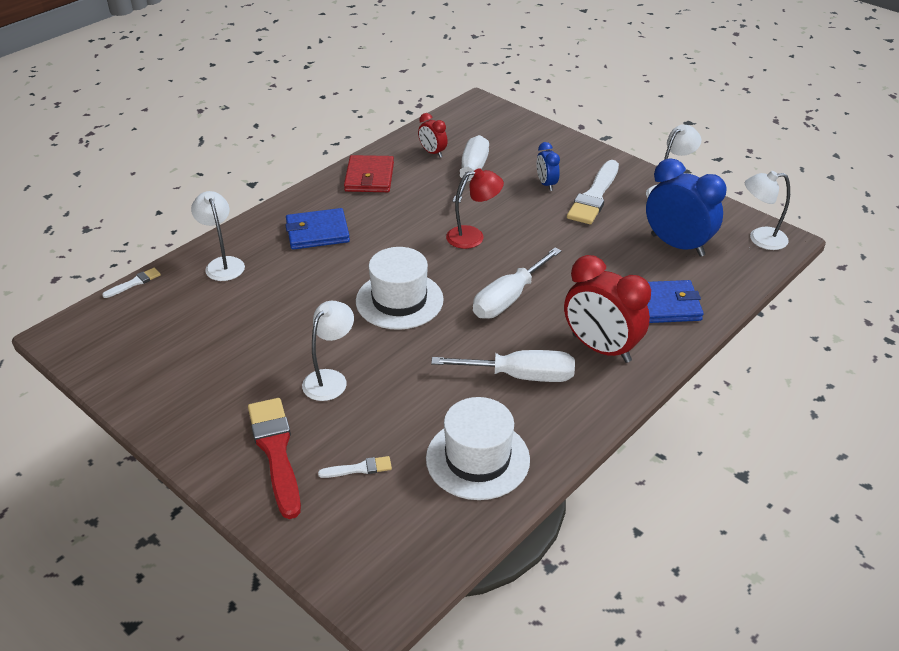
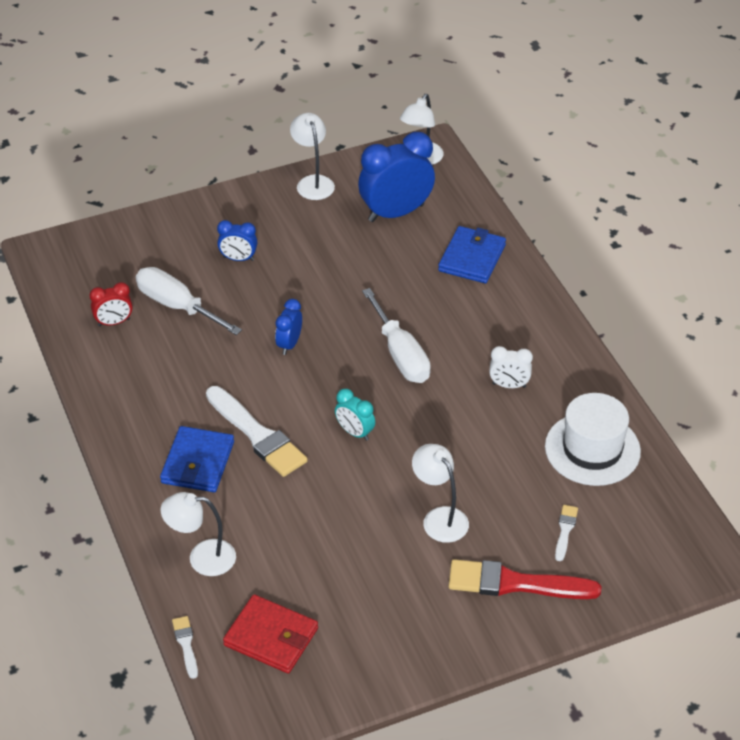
camera: 65 degrees left, 5 degrees up
red wallet [344,155,394,192] -> red wallet moved to [223,595,318,673]
white hat [356,247,444,330] -> turquoise clock [335,389,375,441]
white screwdriver [431,350,575,382] -> white clock [489,346,533,388]
red lamp [446,168,504,249] -> blue clock [275,299,302,355]
red clock [564,255,651,363] -> none
white brush [567,160,619,224] -> white brush moved to [206,386,308,477]

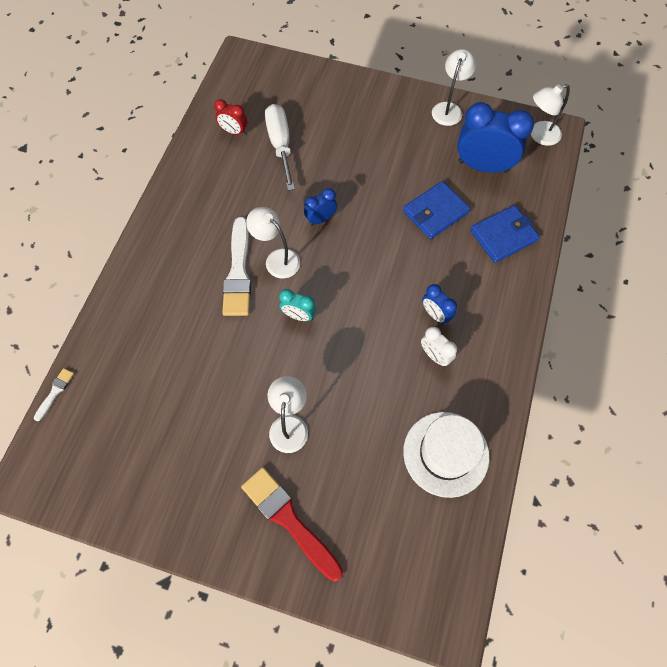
camera: 40 degrees right, 20 degrees up
blue wallet [160,426,234,492] -> blue wallet moved to [403,181,470,239]
white lamp [161,492,236,576] -> white lamp moved to [246,207,300,279]
blue clock [217,220,257,261] -> blue clock moved to [422,284,457,325]
red wallet [223,595,318,673] -> none
turquoise clock [335,389,375,441] -> turquoise clock turned 60 degrees counterclockwise [279,289,316,321]
white screwdriver [362,288,431,383] -> none
white brush [555,505,578,561] -> none

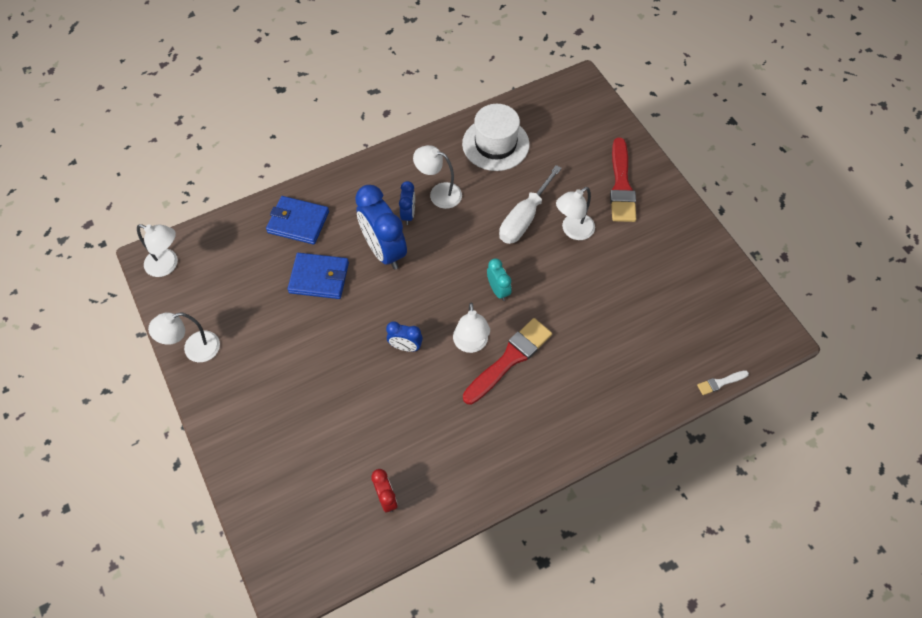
camera: 135 degrees left, 5 degrees down
white brush [222,217,251,316] -> red brush [463,318,552,405]
white screwdriver [265,104,295,191] -> white screwdriver moved to [499,165,562,244]
white clock [421,327,457,366] -> white lamp [413,145,462,209]
blue clock [457,102,534,173] -> blue clock moved to [355,185,407,270]

